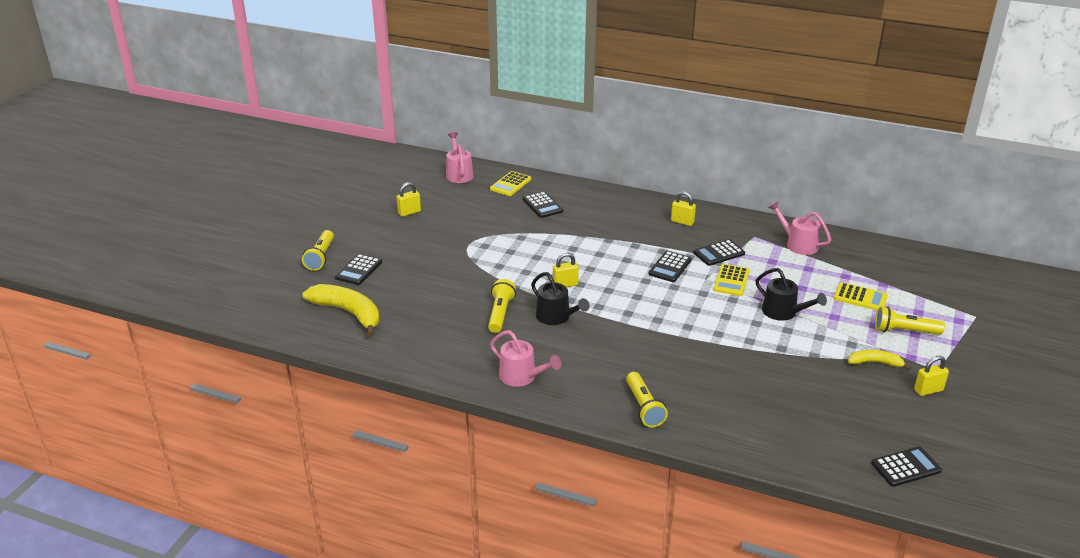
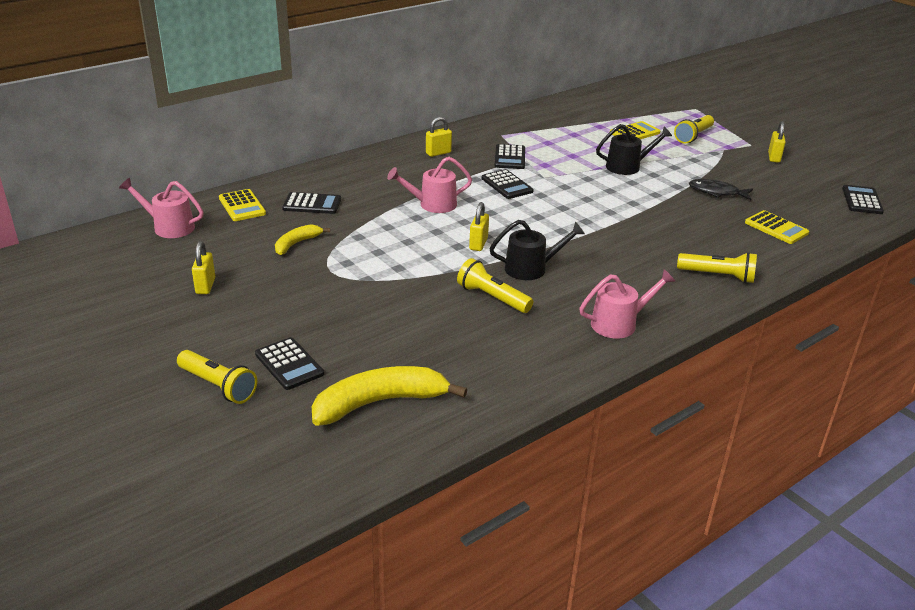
camera: 60 degrees left, 0 degrees up
yellow calculator [713,264,750,296] -> yellow calculator moved to [745,210,809,244]
pink watering can [768,201,831,255] -> pink watering can moved to [387,157,472,213]
yellow banana [848,350,911,370] -> yellow banana moved to [275,224,330,255]
none -> black fish [689,179,753,200]

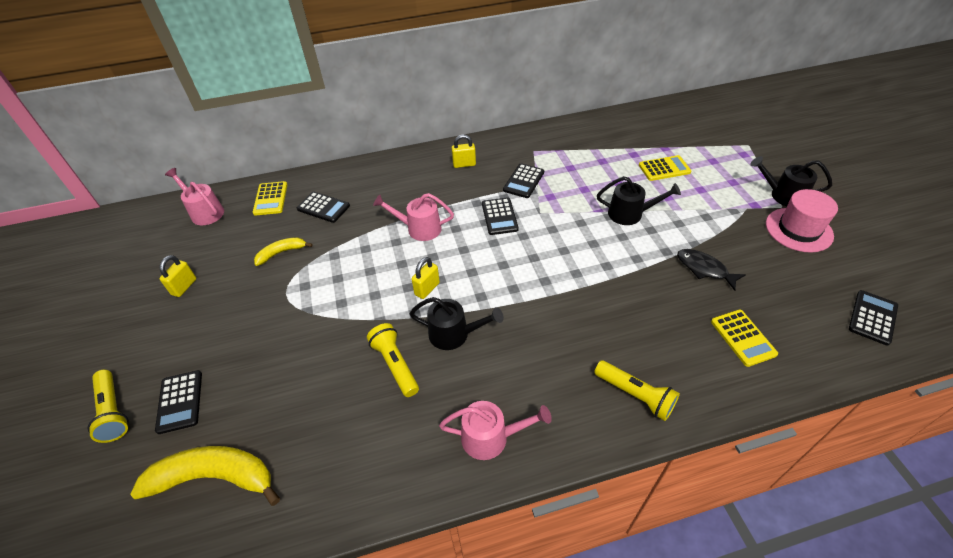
camera: 25 degrees right, 15 degrees up
yellow flashlight [674,115,714,144] -> none
yellow padlock [768,121,786,163] -> pink hat [766,189,838,253]
none -> black watering can [750,156,832,206]

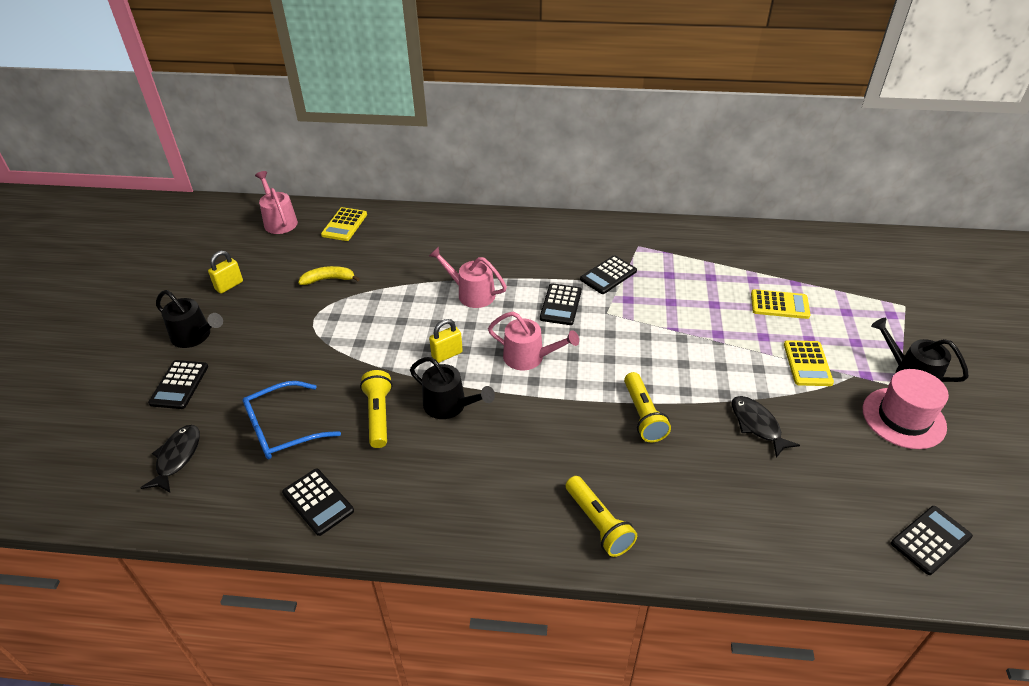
camera: 20 degrees right, 5 degrees down
yellow flashlight [88,370,129,443] -> yellow flashlight moved to [624,372,671,442]
yellow banana [130,446,280,506] -> black fish [141,425,200,493]
black calculator [297,192,350,223] -> black calculator moved to [282,469,354,536]
pink watering can [439,401,552,460] -> pink watering can moved to [488,312,579,370]
yellow padlock [452,134,476,168] -> none
black watering can [597,176,681,225] -> black watering can moved to [156,290,223,348]
yellow calculator [711,309,778,367] -> yellow calculator moved to [784,340,834,386]
none -> blue glasses [242,381,341,459]

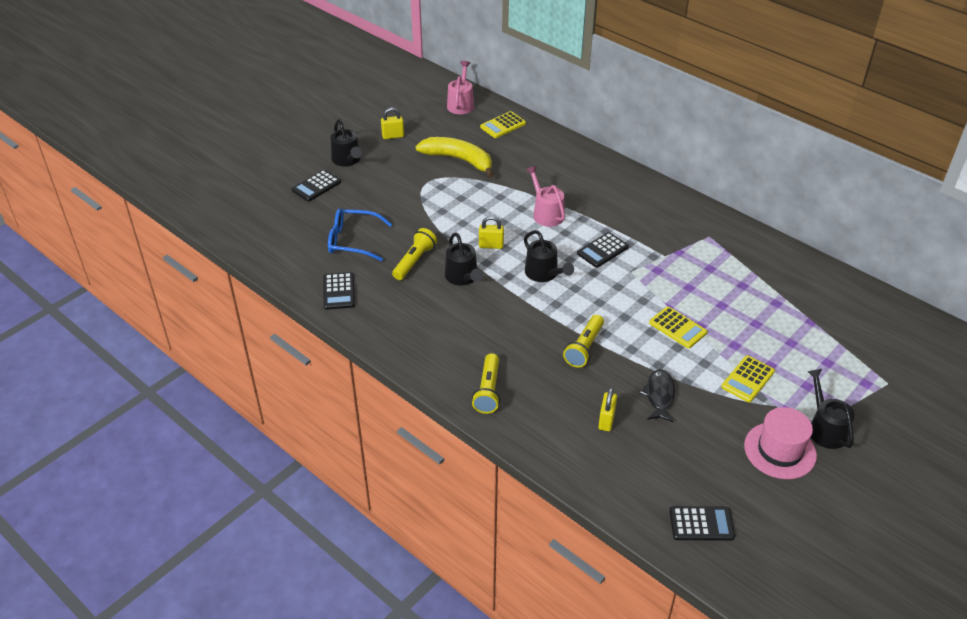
camera: 35 degrees right, 0 degrees up
black fish [141,425,200,493] -> none
yellow banana [298,266,360,285] -> yellow banana [415,137,494,178], size x1.85
pink watering can [488,312,579,370] -> black watering can [524,230,574,282]
black calculator [580,255,637,294] -> none
yellow calculator [751,289,810,319] -> yellow calculator moved to [649,306,707,348]
none -> yellow padlock [598,388,617,431]

